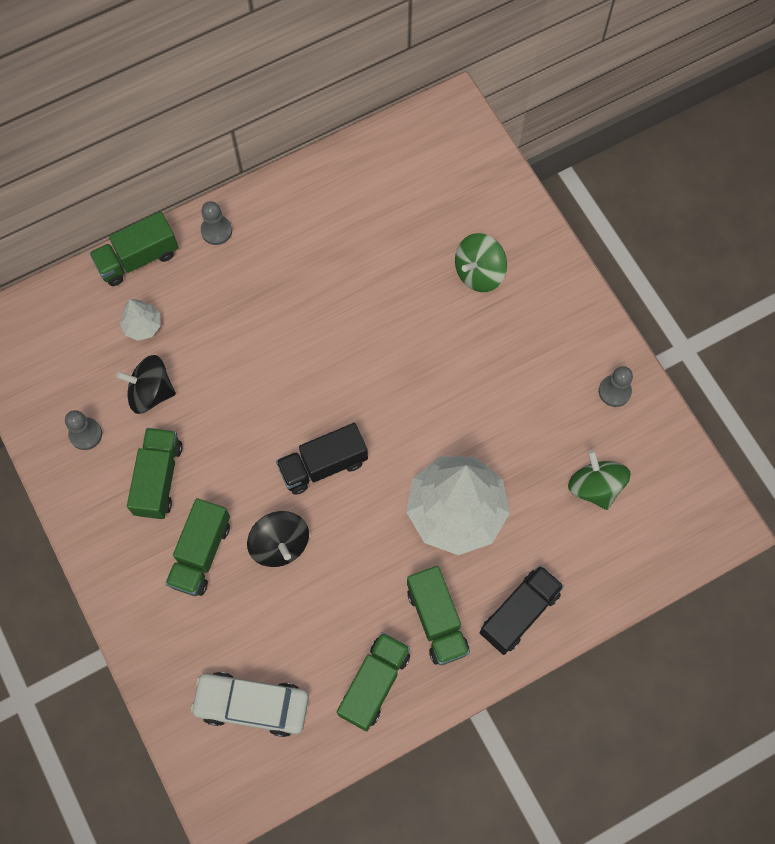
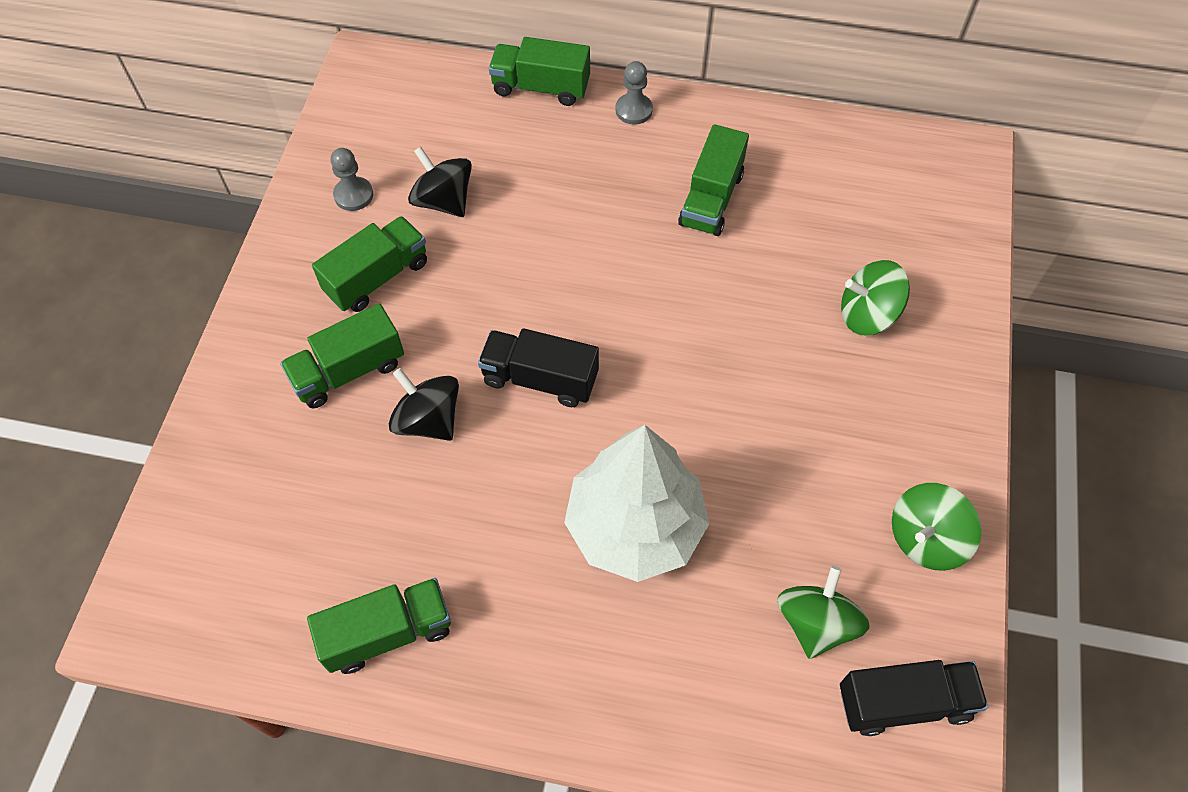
camera: 40 degrees right, 10 degrees down
white tree [120,299,161,341] -> none
white car [190,672,309,737] -> none
black spinning top [247,511,309,567] -> black spinning top turned 120 degrees clockwise [389,368,459,441]
green truck [407,566,470,665] -> green truck moved to [678,124,749,236]
black truck [480,565,564,655] -> black truck moved to [840,660,988,736]
grey pawn [599,366,633,407] -> green spinning top [892,483,981,571]

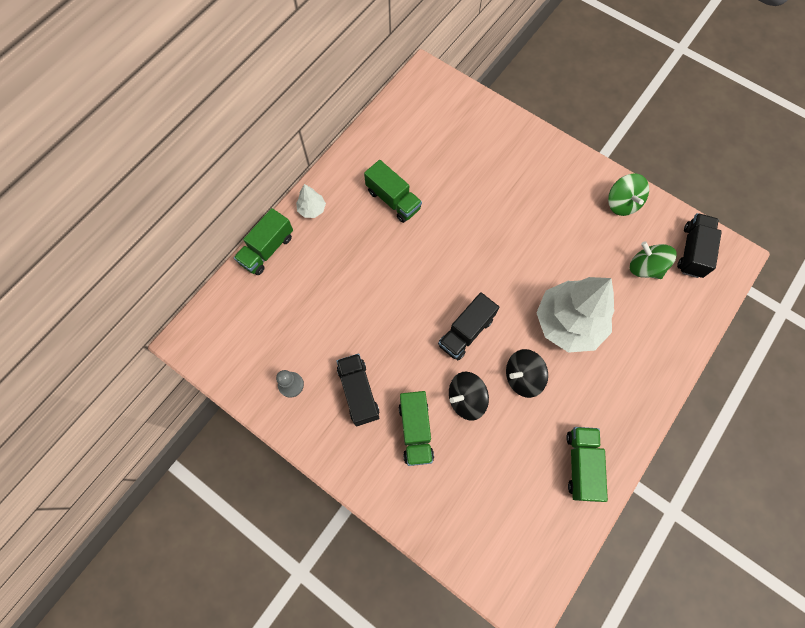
camera: 65 degrees left, 10 degrees up
green truck [312,216,427,312] -> black truck [336,354,379,426]
black spinning top [408,146,472,217] -> black spinning top moved to [506,349,548,398]
grey pawn [616,61,653,125] -> white tree [296,184,326,218]
green spinning top [841,260,910,335] -> none

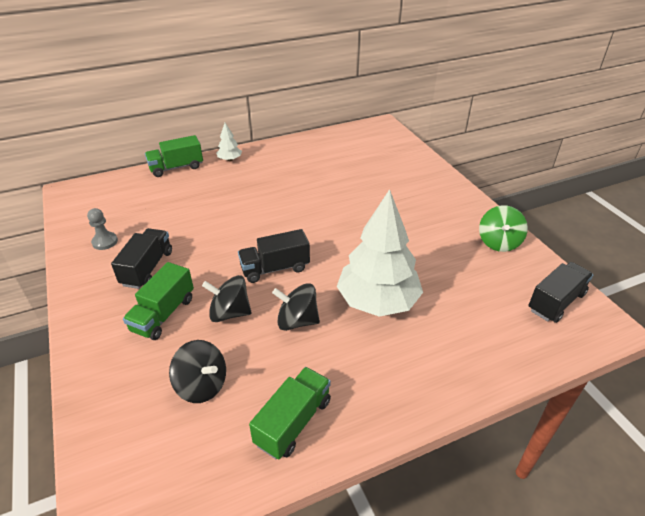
camera: 30 degrees right, 30 degrees down
green truck [364,160,422,223] -> none
green spinning top [630,241,677,279] -> none
none -> black spinning top [169,340,226,403]

